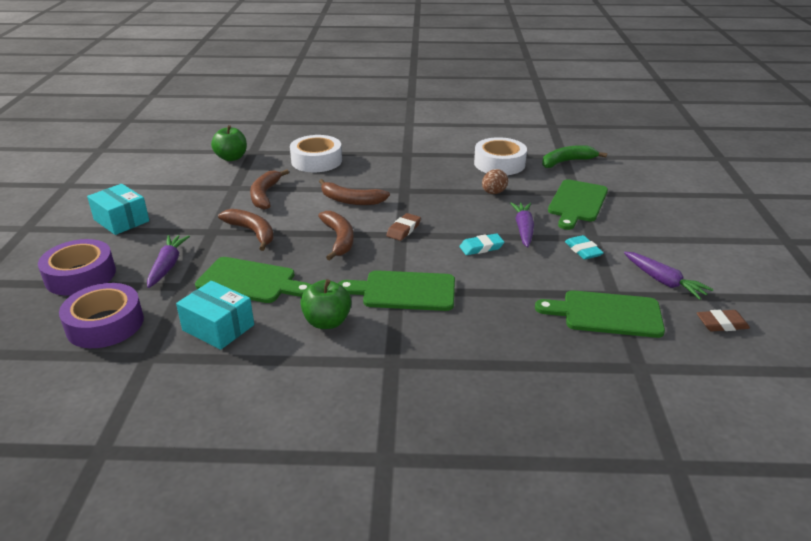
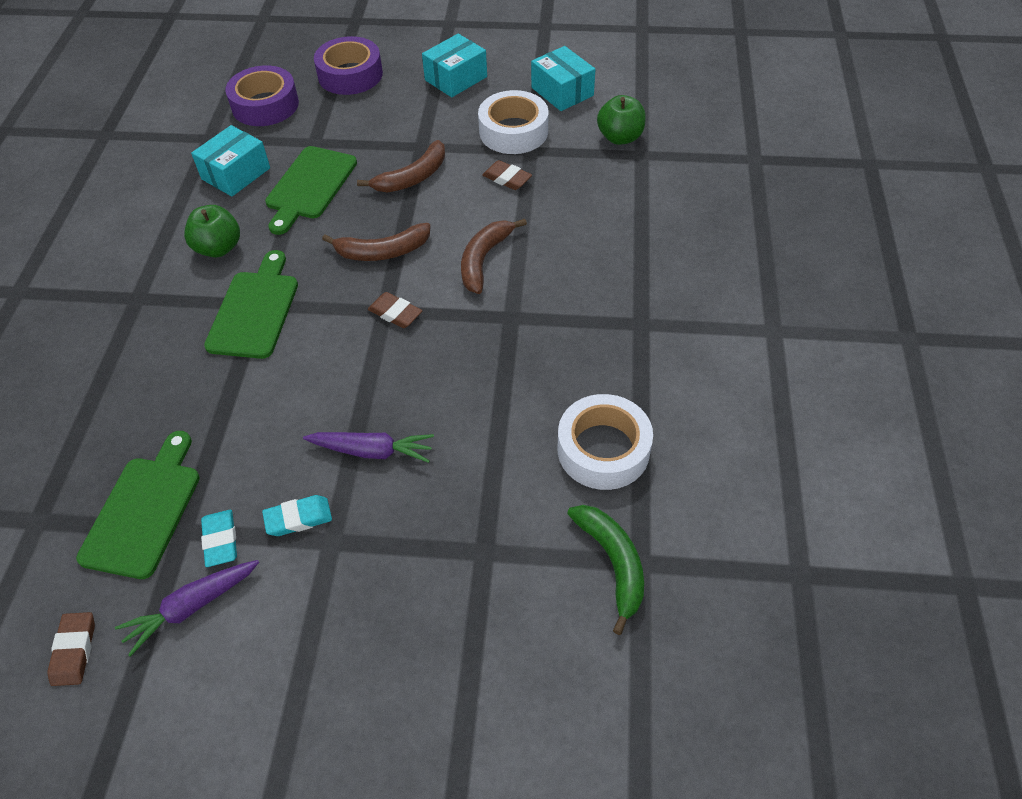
camera: 95 degrees right, 20 degrees up
purple carrot [147,235,190,288] -> none
brown banana [250,169,289,210] -> brown eraser [482,160,532,190]
white tape [290,135,342,172] -> white tape moved to [478,90,549,154]
turquoise eraser [459,233,504,255] -> turquoise eraser moved to [201,510,237,567]
brown egg [482,169,508,194] -> none
green cutting board [548,179,608,230] -> none
none -> turquoise box [531,46,595,111]

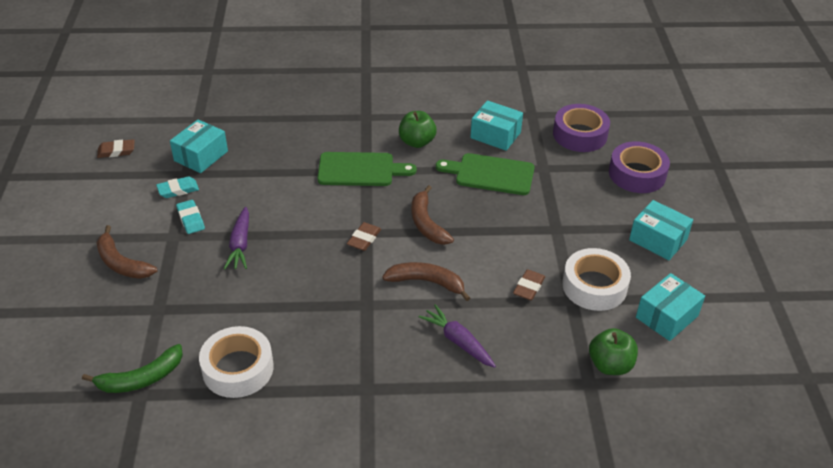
camera: 80 degrees right, 10 degrees down
green cutting board [76,431,200,579] -> turquoise box [170,119,228,173]
purple carrot [115,560,259,656] -> purple carrot moved to [418,304,496,368]
brown banana [357,140,445,192] -> brown banana moved to [97,225,157,279]

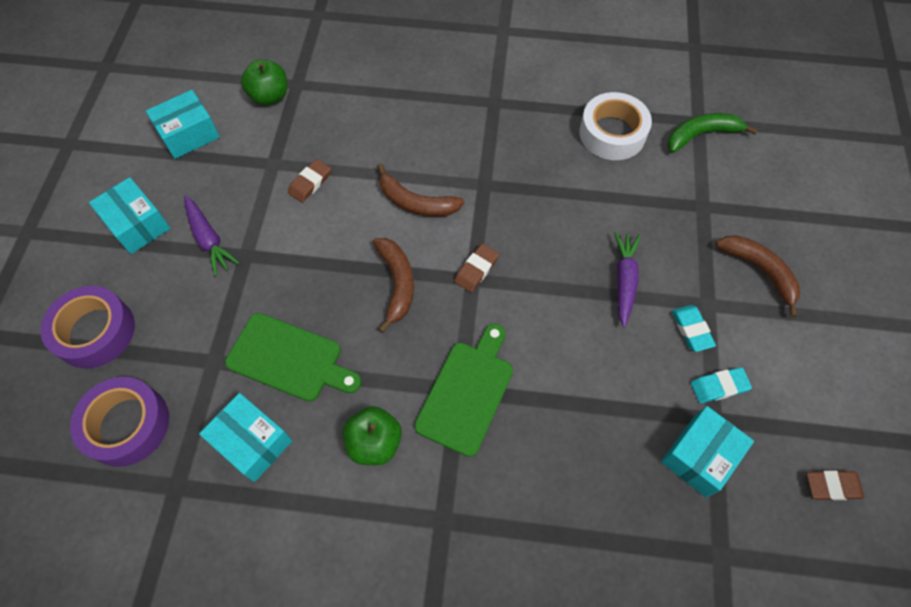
camera: 170 degrees left, 20 degrees up
green cutting board [317,152,417,186] -> green cutting board turned 105 degrees clockwise [415,324,513,457]
purple carrot [418,304,496,368] -> purple carrot moved to [184,196,239,276]
white tape [562,248,631,311] -> none

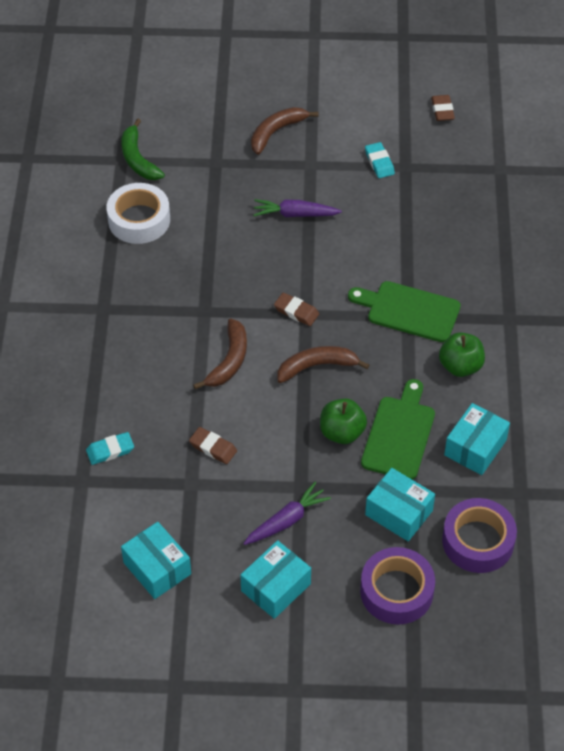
camera: 95 degrees left, 10 degrees down
green apple [241,59,287,105] -> green apple moved to [320,398,367,444]
turquoise box [661,406,754,497] -> turquoise box moved to [365,468,435,541]
turquoise eraser [672,305,716,352] -> turquoise eraser moved to [86,432,134,465]

